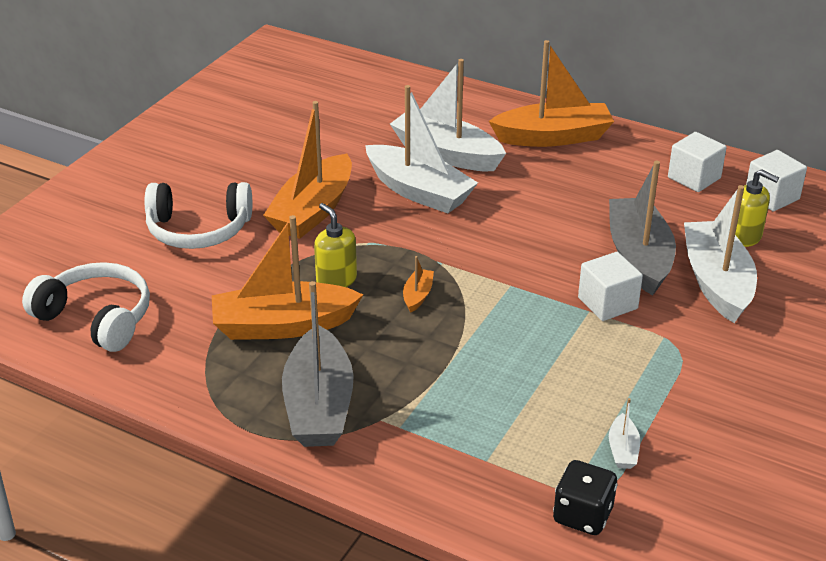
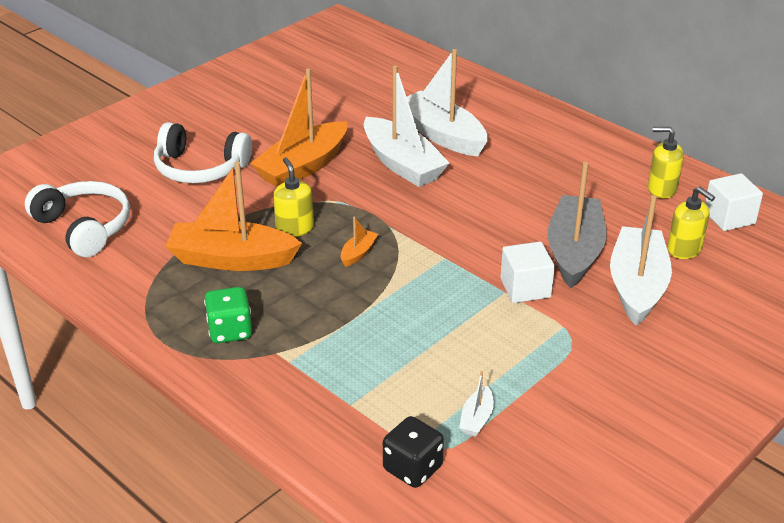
camera: 15 degrees right, 0 degrees up
grey boat [282,281,354,447] -> green dice [204,287,252,343]
orange boat [489,40,614,147] -> none
white cube [668,132,727,192] -> yellow soap dispenser [648,127,683,199]

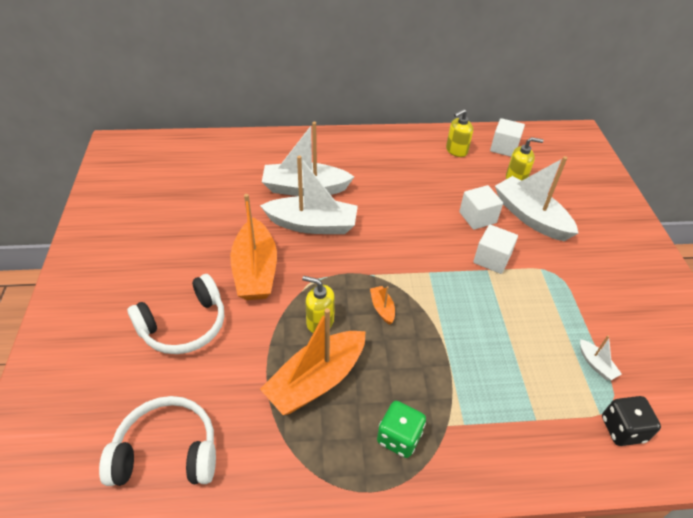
camera: 50 degrees left, 10 degrees up
grey boat [547,162,607,288] -> white cube [459,185,503,230]

